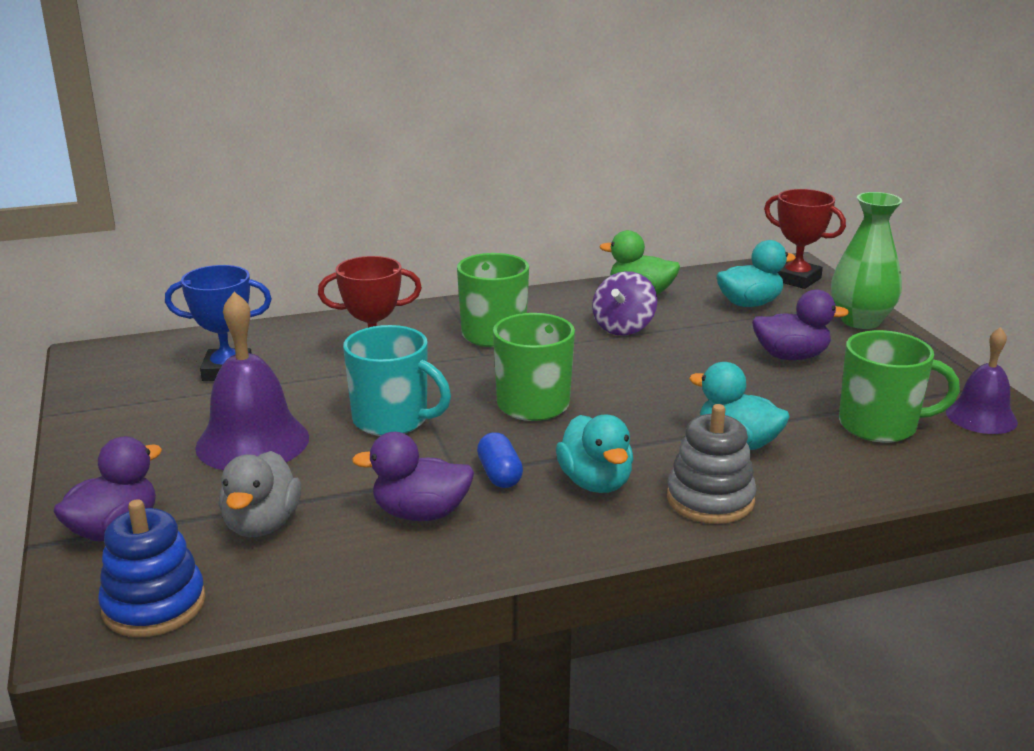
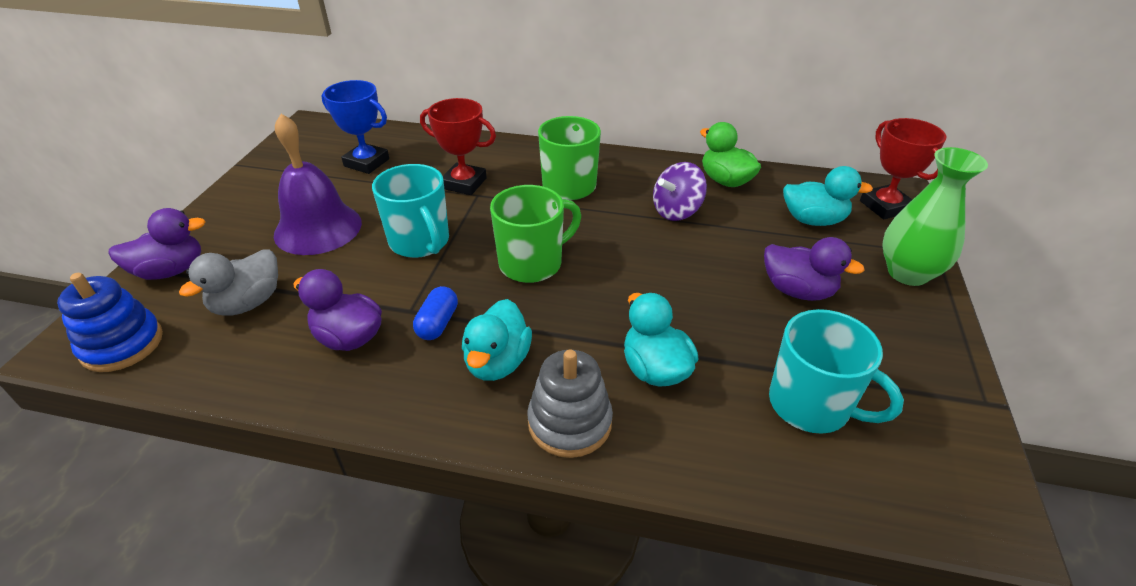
camera: 30 degrees right, 15 degrees up
green mug [839,330,960,443] -> turquoise mug [769,309,904,434]
purple bell [946,327,1018,434] -> none

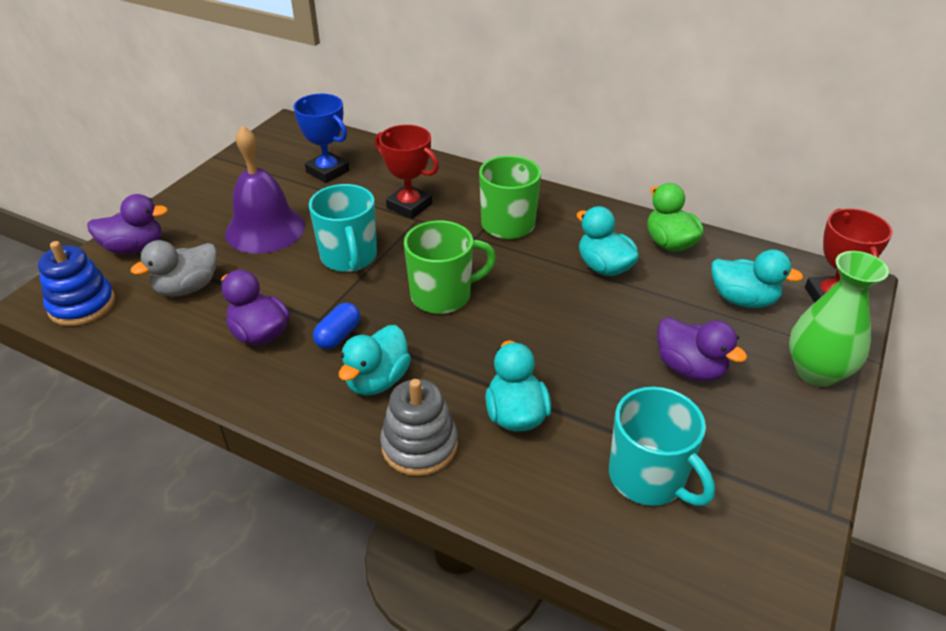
camera: 15 degrees right, 0 degrees up
purple spinning top [653,162,707,221] -> turquoise duck [577,206,639,276]

